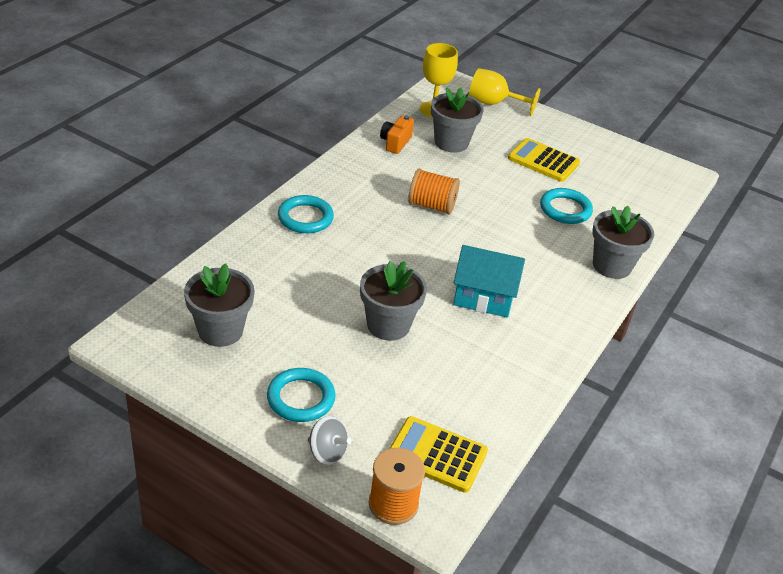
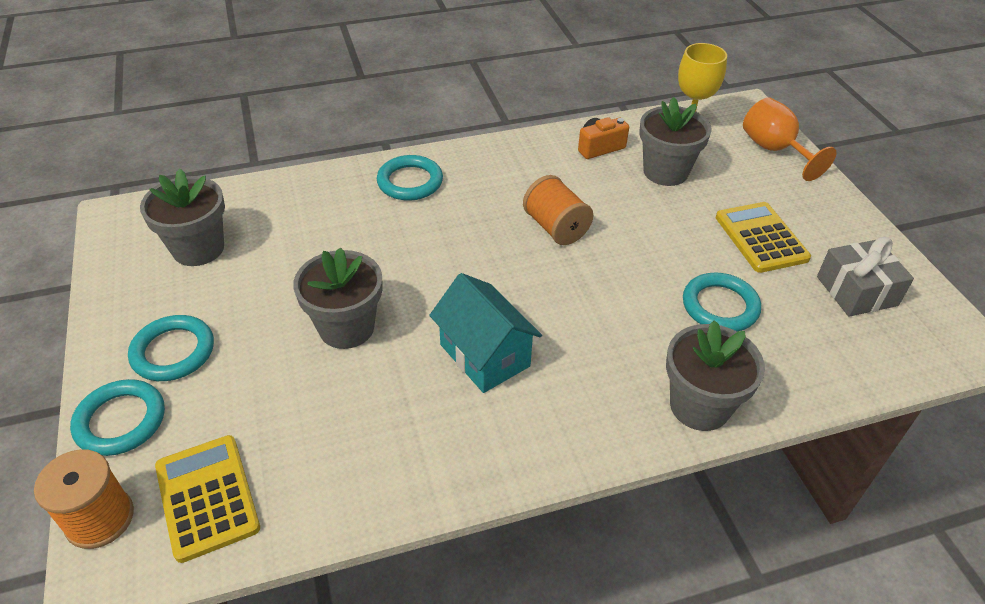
camera: 45 degrees right, 5 degrees up
grey spinning top [308,416,351,465] -> turquoise ring [70,379,165,456]
yellow goblet [469,68,541,116] -> orange goblet [743,97,836,181]
none -> grey gift [817,237,914,317]

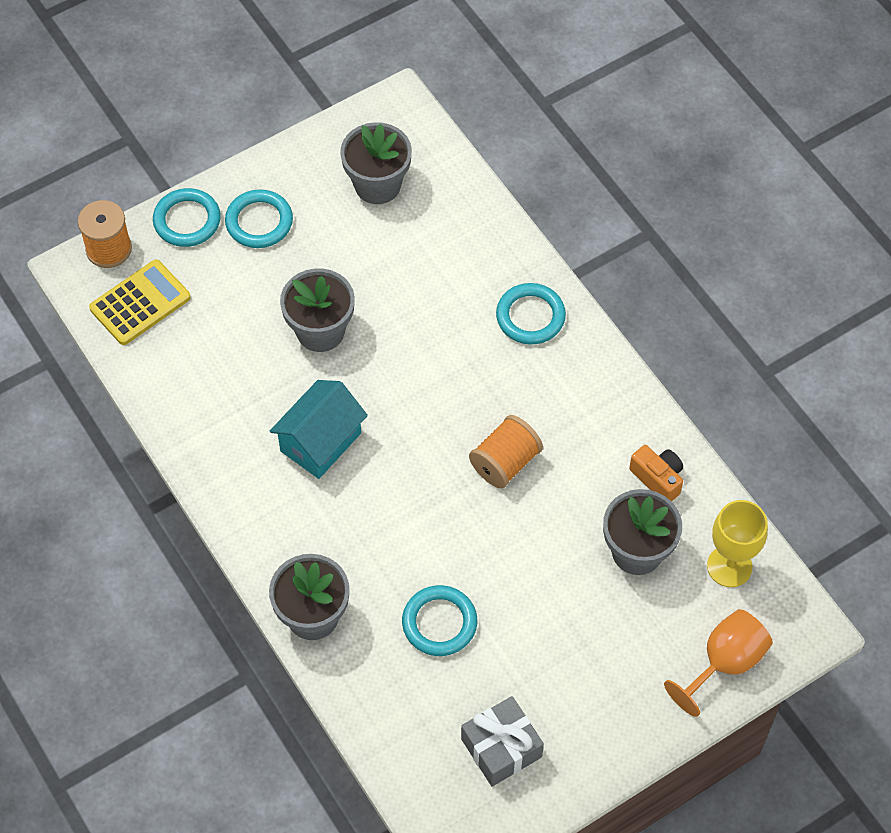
camera: 75 degrees right, 15 degrees up
yellow calculator [716,202,811,273] -> none

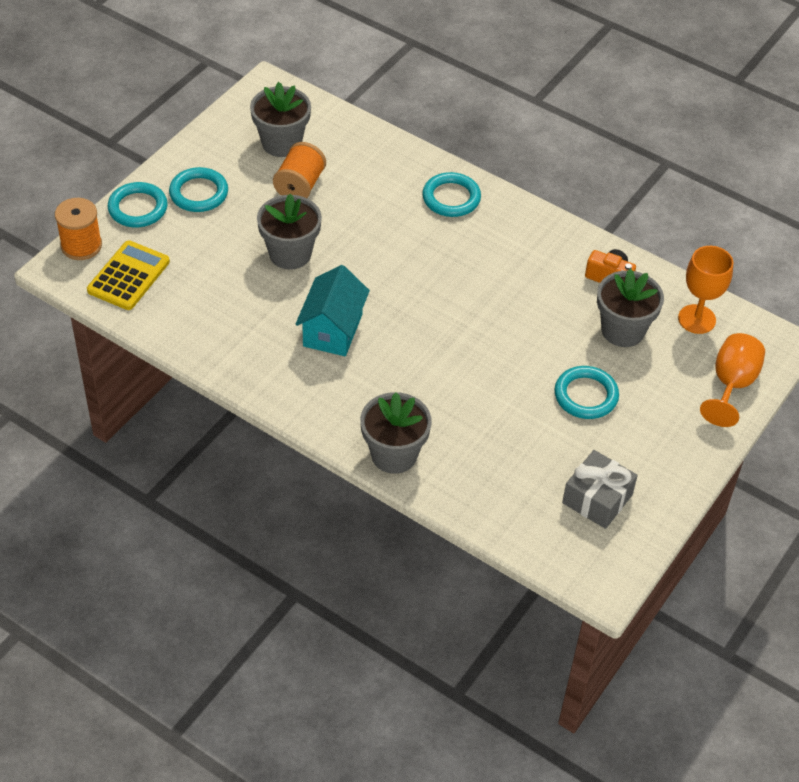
camera: 25 degrees left, 10 degrees down
turquoise ring [402,585,477,656] -> turquoise ring moved to [555,366,619,419]
orange spool [469,415,543,489] -> orange spool moved to [273,142,326,198]
yellow goblet [707,500,768,587] -> orange goblet [678,246,733,334]

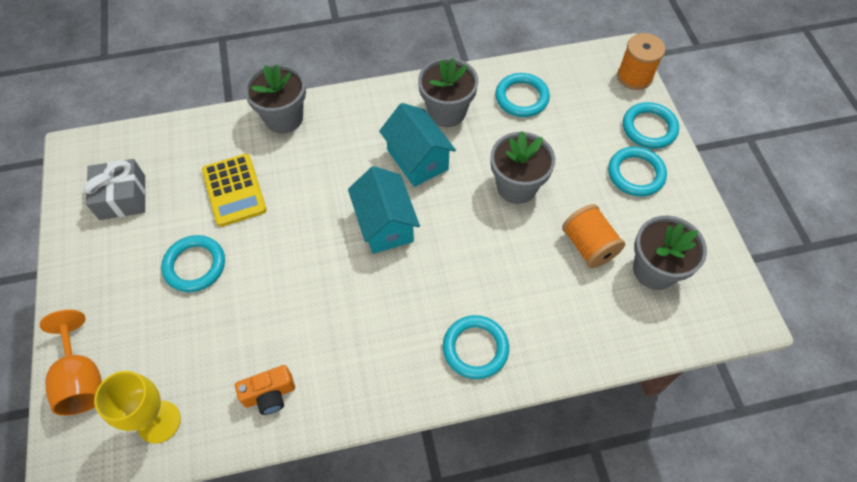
camera: 135 degrees right, 10 degrees up
yellow calculator [87,240,170,310] -> yellow calculator moved to [202,154,267,227]
grey flower pot [597,269,664,347] -> grey flower pot moved to [418,58,478,127]
orange goblet [678,246,733,334] -> yellow goblet [94,371,181,444]
none -> turquoise house [348,166,420,254]
none -> turquoise ring [495,73,550,117]

